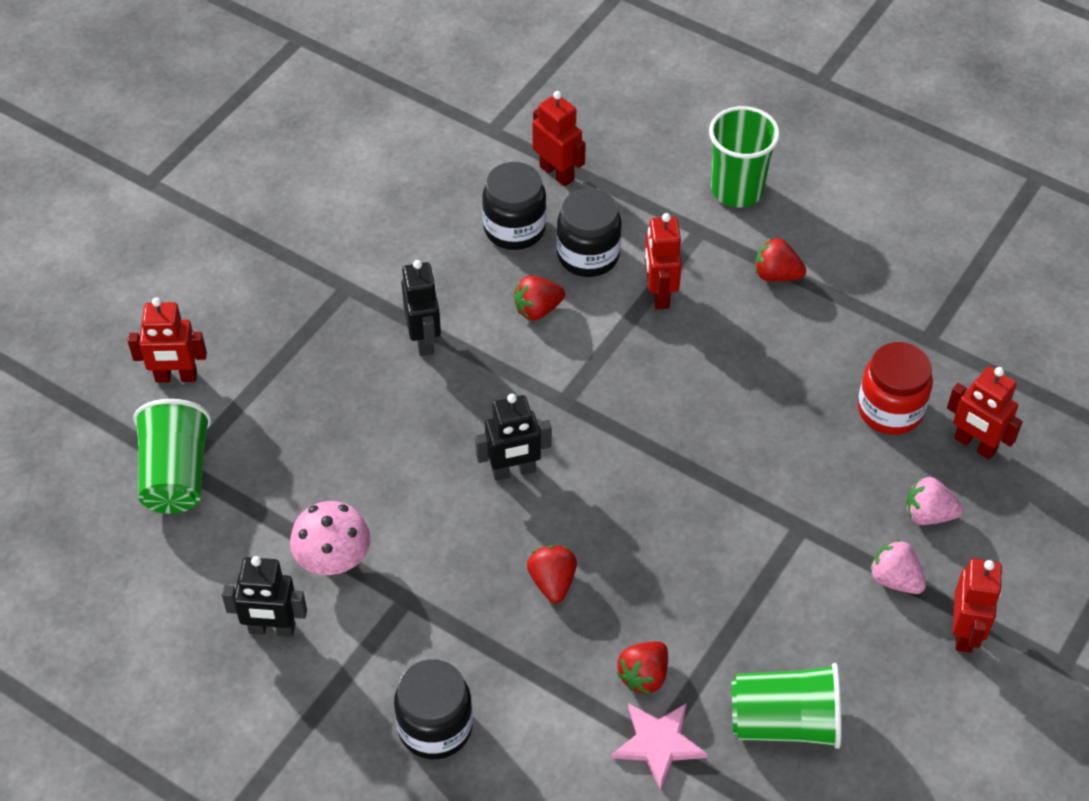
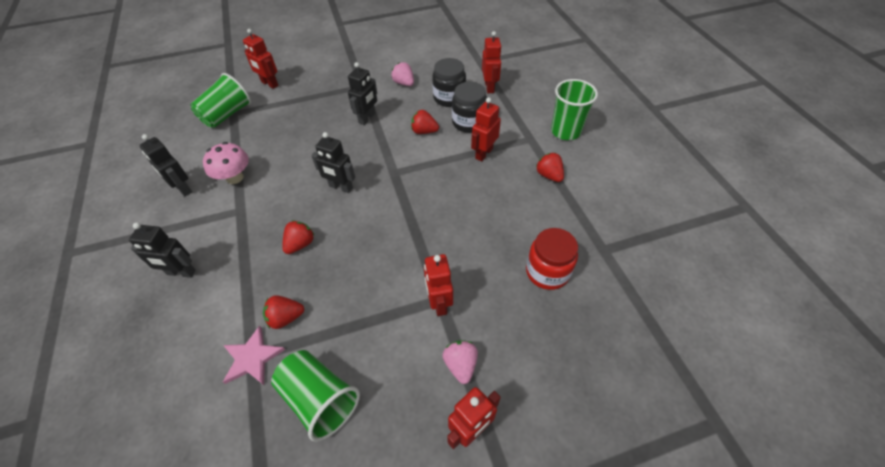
camera: 40 degrees right, 0 degrees up
black jar [394,659,473,759] -> black robot [129,222,196,278]
pink strawberry [906,477,963,525] -> pink strawberry moved to [391,62,414,86]
red robot [947,366,1023,460] -> red robot moved to [424,254,453,316]

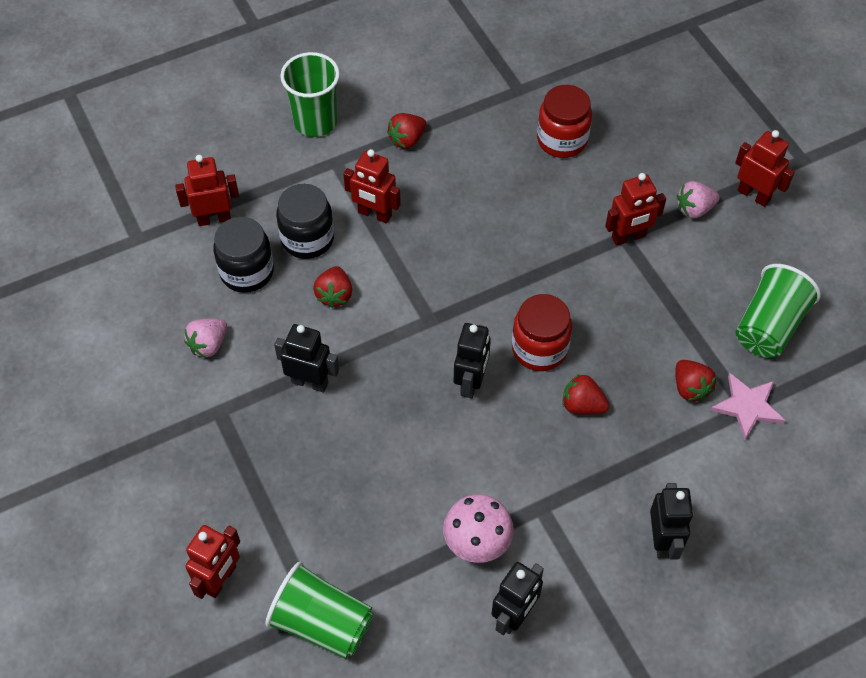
camera: 100 degrees left, 5 degrees up
none -> red jar [512,294,572,371]

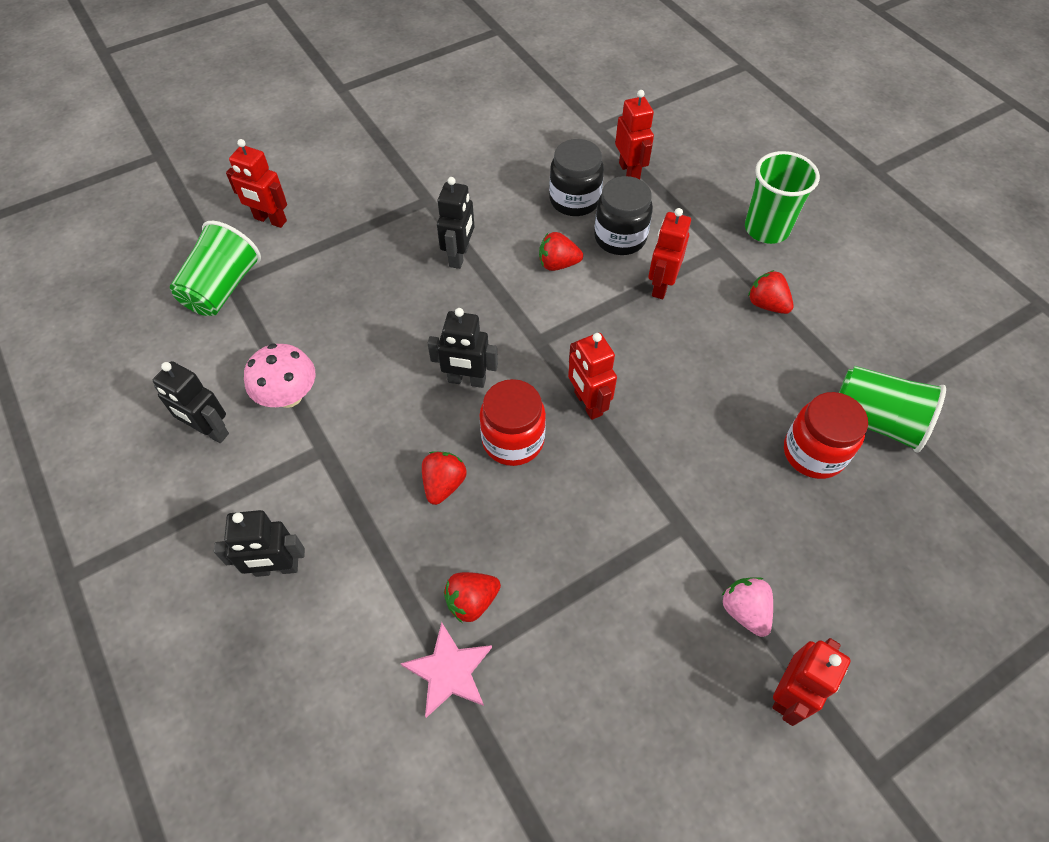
camera: 85 degrees right, 0 degrees up
pink strawberry [184,318,227,358] -> none
red robot [605,173,666,246] -> red robot moved to [568,333,617,420]
green cup [735,264,821,357] -> green cup moved to [839,366,946,453]

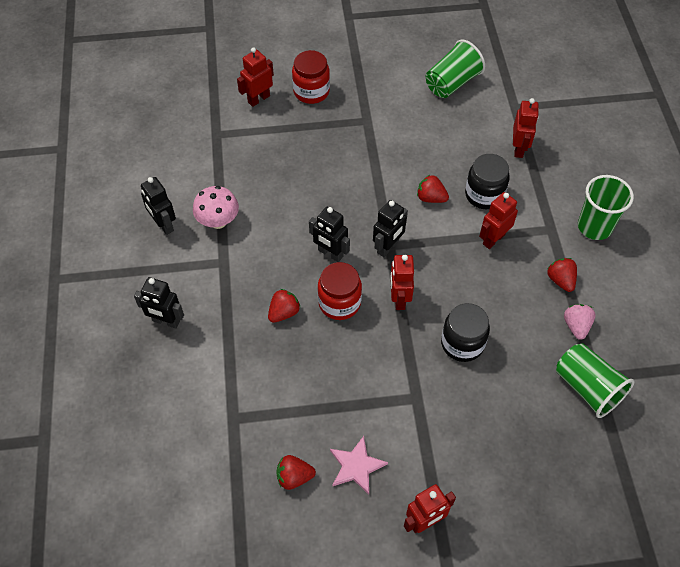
camera: 25 degrees right, 0 degrees up
green cup [170,221,261,316] -> green cup moved to [426,40,485,98]
red robot [226,139,287,228] -> red robot turned 90 degrees clockwise [237,47,274,107]
pink star [400,622,492,718] -> pink star moved to [330,436,388,495]
black robot [437,177,474,269] -> black robot moved to [373,200,408,257]
red strawberry [444,572,501,623] -> red strawberry moved to [276,455,316,490]
black jar [549,139,604,216] -> black jar moved to [441,303,490,362]
pink strawberry [722,577,773,637] -> pink strawberry moved to [564,304,596,340]
red jar [784,392,868,479] -> red jar moved to [292,50,330,104]

